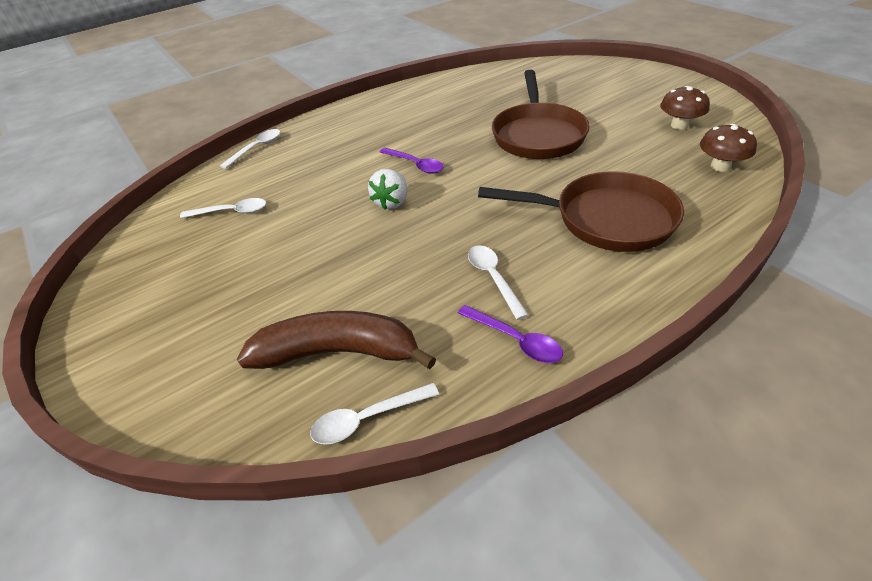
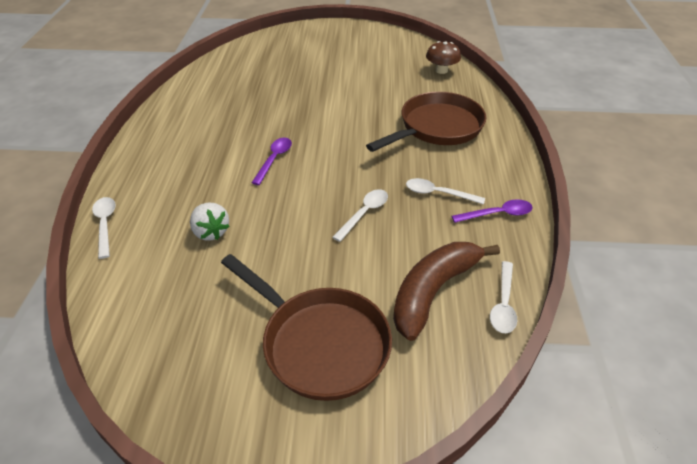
camera: 55 degrees left, 0 degrees up
white spoon [180,198,266,218] -> white spoon moved to [332,189,388,242]
white strawberry [368,169,408,209] -> white strawberry moved to [190,203,230,240]
purple spoon [380,148,444,174] -> purple spoon turned 60 degrees counterclockwise [251,138,292,185]
brown pan [492,70,590,159] -> brown pan moved to [221,254,392,401]
brown mushroom [660,86,710,130] -> none

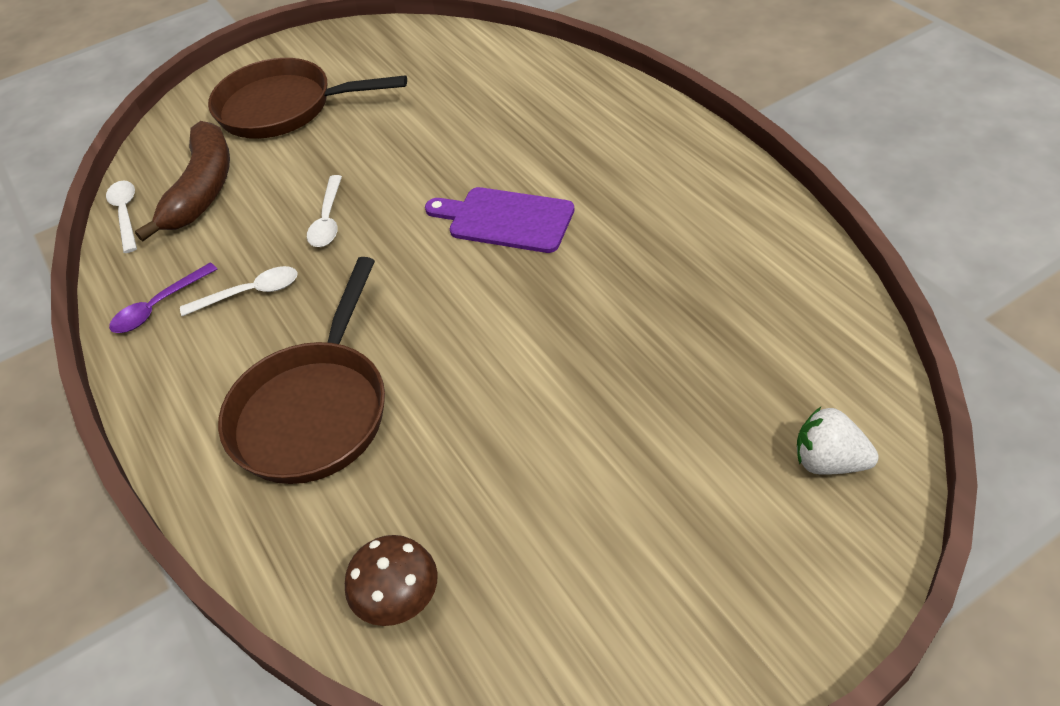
camera: 150 degrees right, 5 degrees up
white spoon [92,197,116,259] -> none
white strawberry [190,203,230,240] -> white strawberry moved to [797,407,879,475]
purple spoon [251,138,292,185] -> purple cutting board [425,187,574,253]

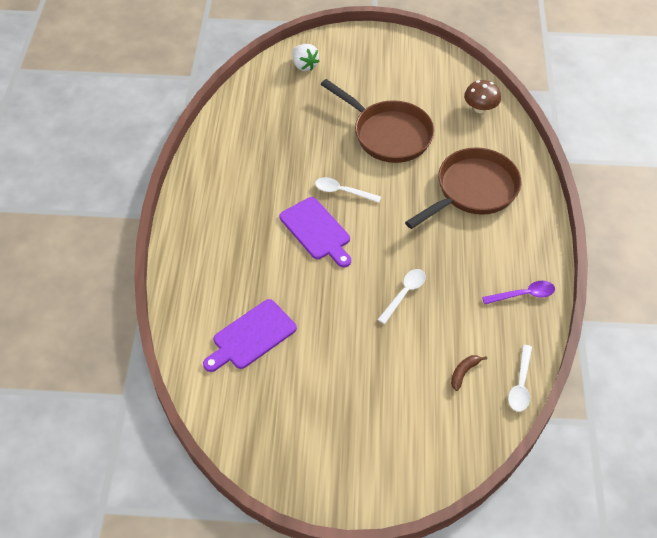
camera: 150 degrees left, 5 degrees up
brown banana [135,121,230,241] -> brown banana [451,355,487,391], size x0.41
white spoon [180,266,298,316] -> white spoon moved to [315,177,381,203]
brown pan [208,58,407,139] -> brown pan moved to [321,79,434,163]
none -> purple cutting board [203,299,297,372]

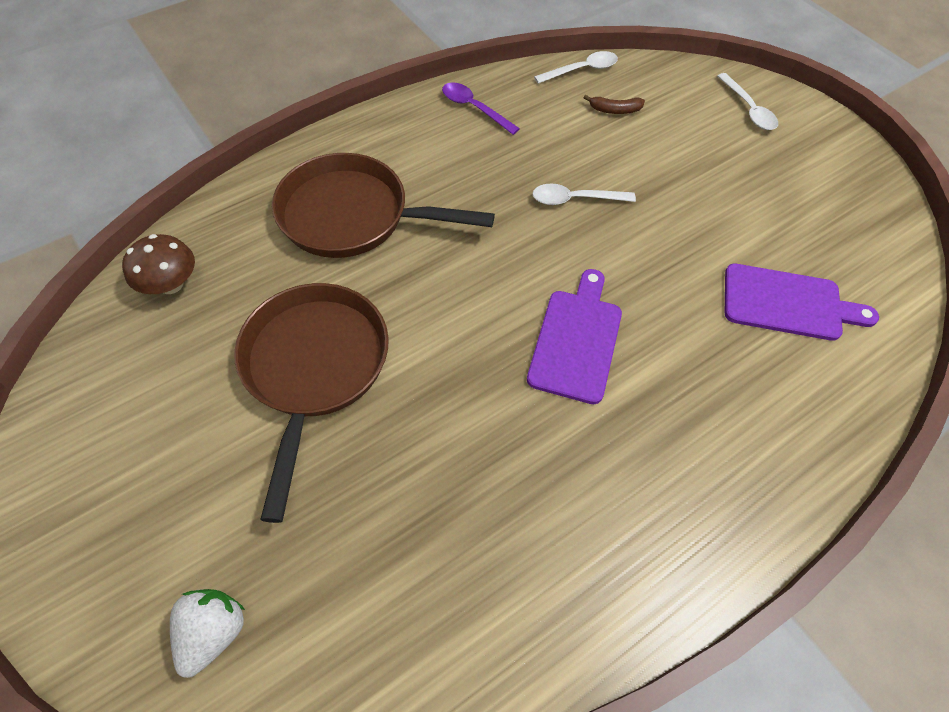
camera: 130 degrees left, 5 degrees up
white spoon [315,177,381,203] -> white spoon moved to [717,73,778,130]

